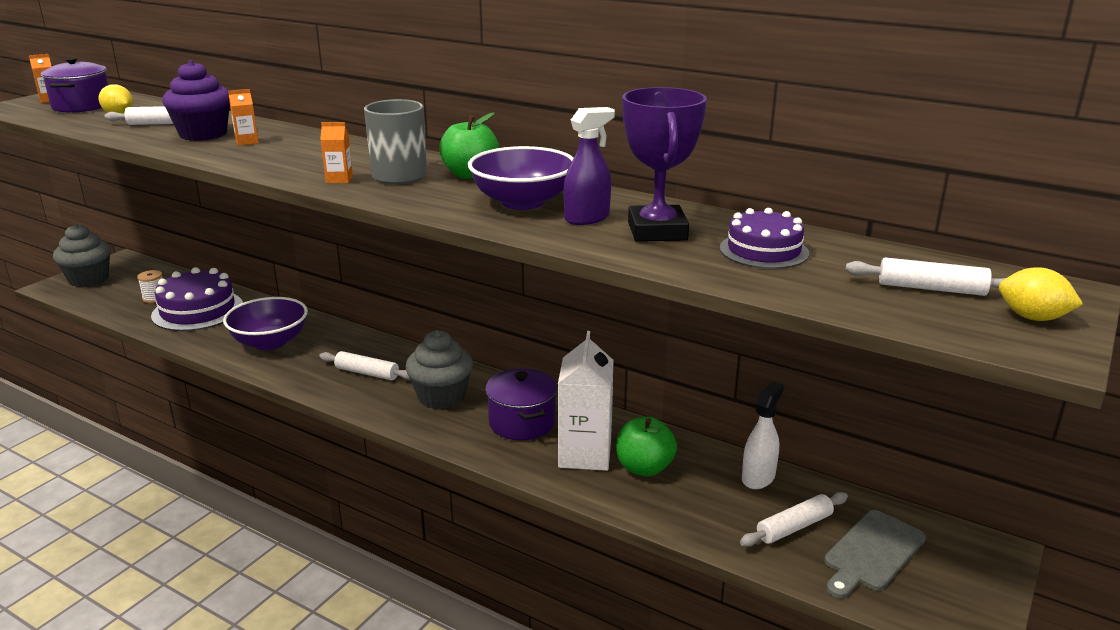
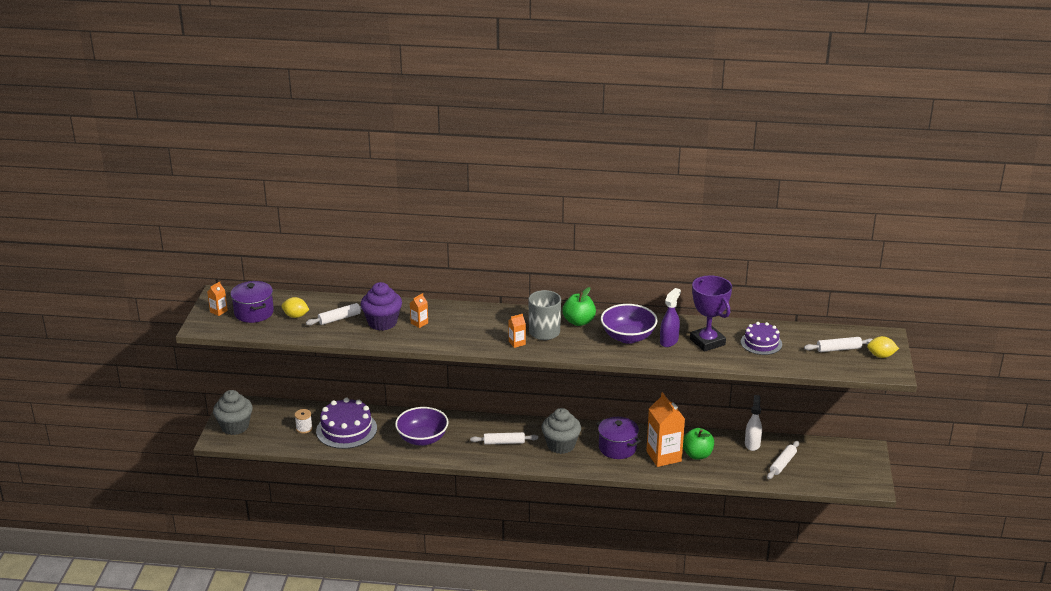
camera: 25 degrees left, 5 degrees up
white carton [558,331,614,471] -> orange carton [646,392,685,467]
grey cutting board [824,510,926,598] -> none

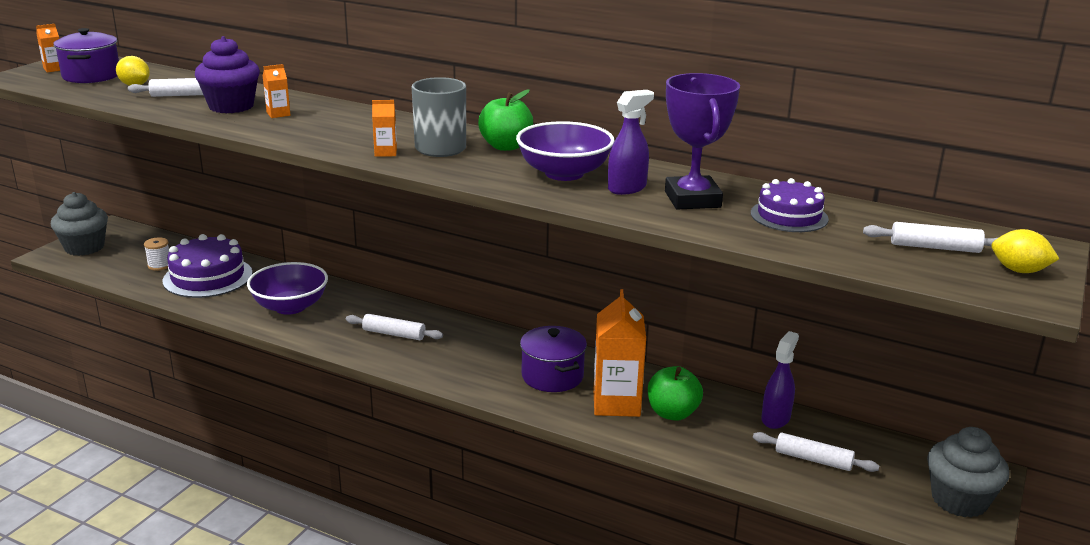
camera: 20 degrees right, 5 degrees down
grey cupcake [542,408,581,454] -> grey cupcake moved to [927,427,1009,518]
white spray bottle [745,395,762,451] -> purple spray bottle [761,331,799,429]
white rolling pin [767,441,799,479] -> white rolling pin turned 60 degrees clockwise [753,432,879,472]

